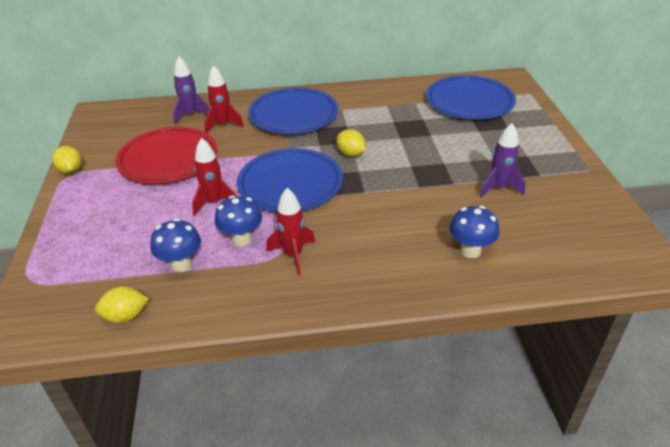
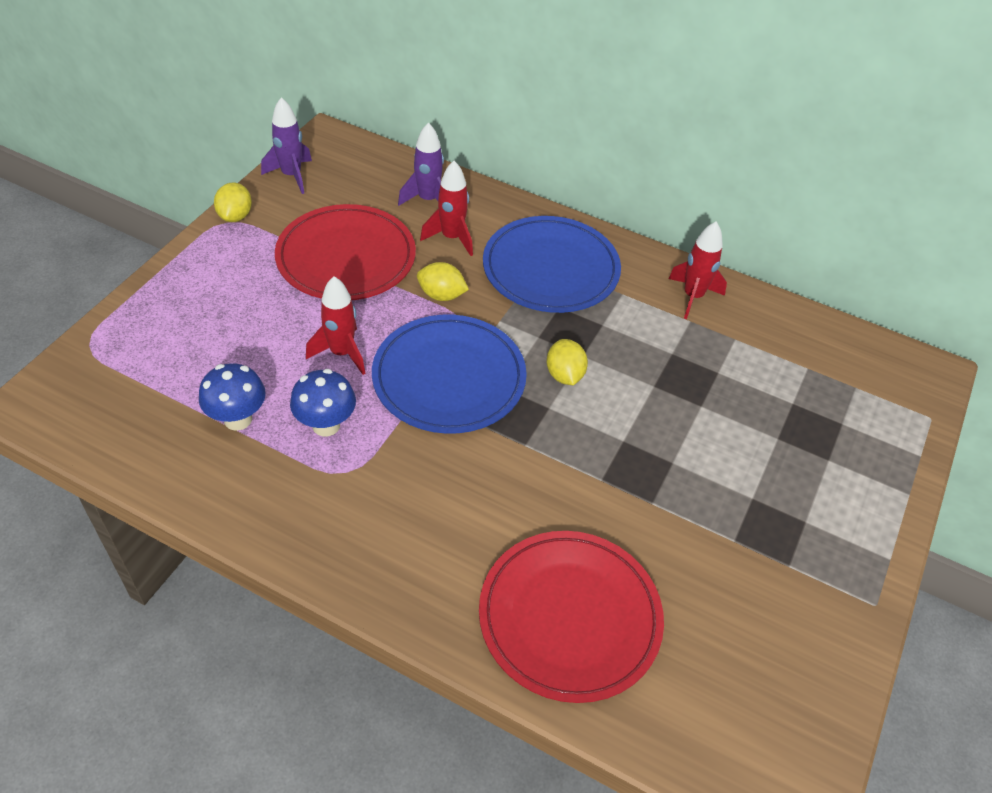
camera: 30 degrees right, 10 degrees up
yellow lemon [95,286,149,323] -> yellow lemon moved to [417,262,469,301]
red rocket [266,188,315,275] -> red rocket moved to [669,222,727,319]
blue plate [426,75,516,120] -> none
blue mushroom [449,206,499,258] -> red plate [479,531,664,703]
purple rocket [480,123,526,198] -> purple rocket moved to [261,97,312,194]

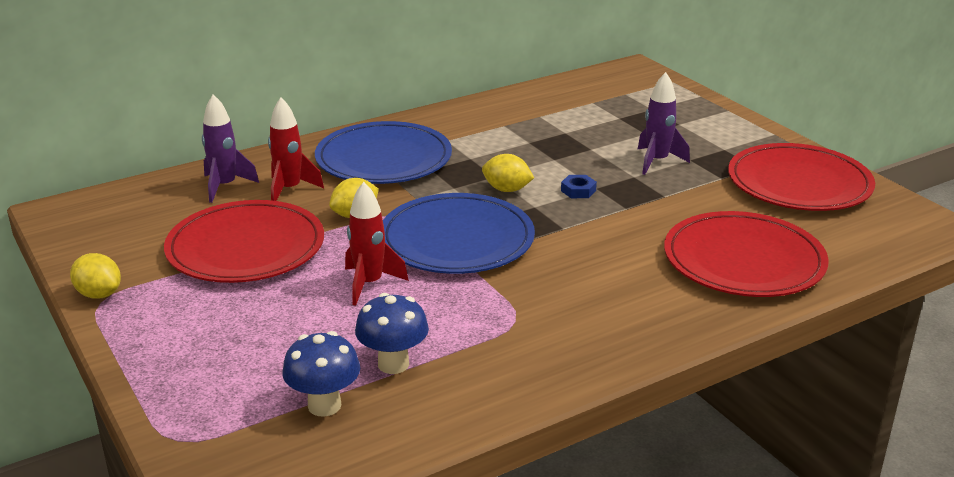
camera: 55 degrees left, 20 degrees down
purple rocket [261,97,312,194] -> purple rocket moved to [637,72,690,175]
blue mushroom [290,369,356,437] -> blue mushroom moved to [282,331,360,417]
red rocket [669,222,727,319] -> none
none -> blue nut [561,175,597,198]
none -> red plate [728,143,875,211]

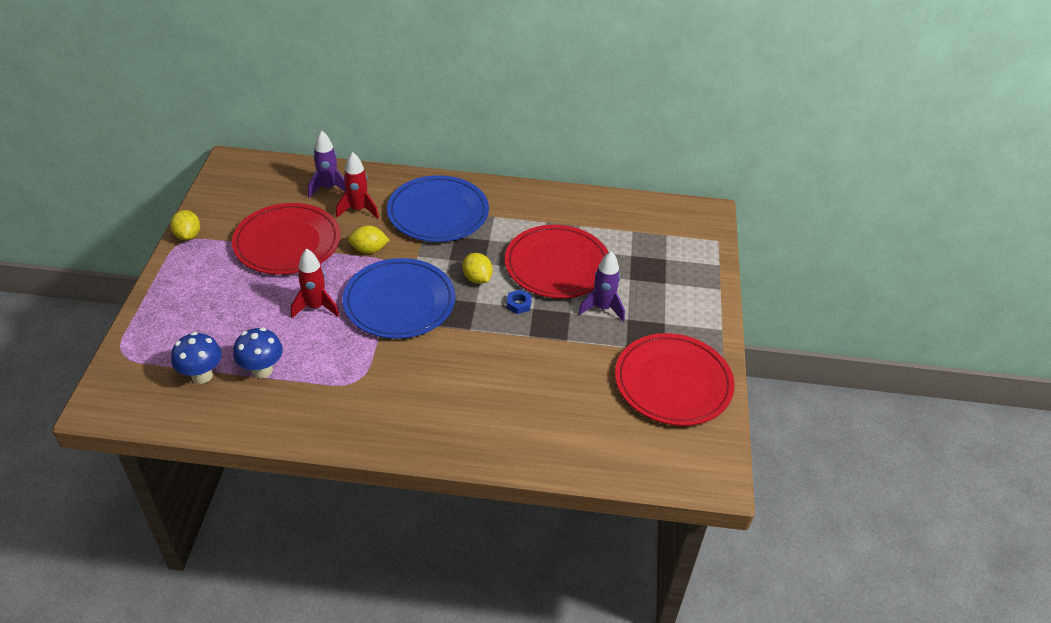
camera: 35 degrees right, 15 degrees up
red plate [664,211,829,297] -> red plate moved to [505,225,608,299]

